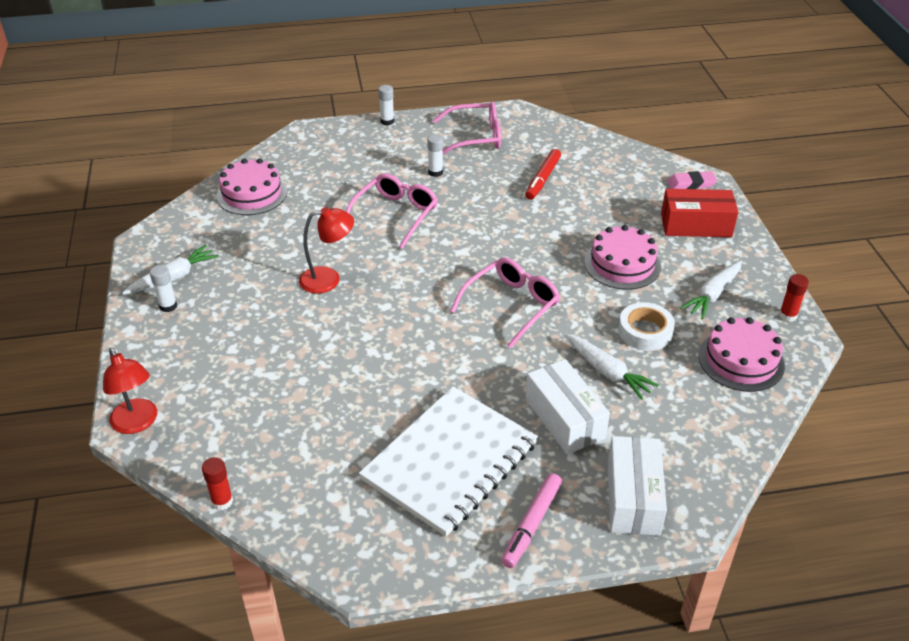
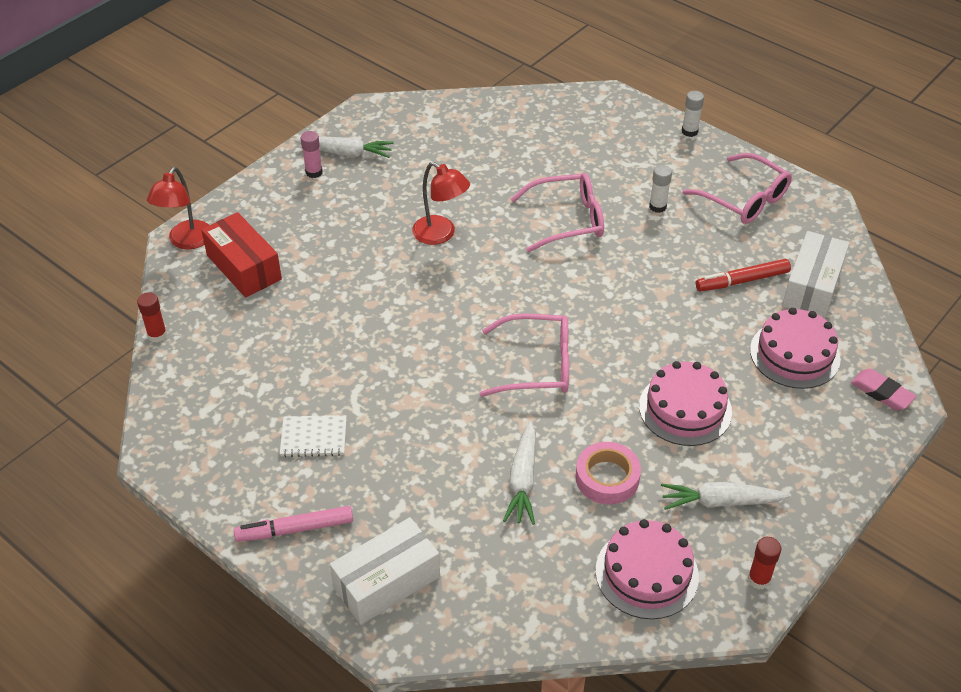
camera: 50 degrees right, 5 degrees up
white glue stick [150,265,177,312] -> pink glue stick [301,131,322,178]
pink cake [217,158,287,215] -> pink cake moved to [750,308,841,389]
white notebook [359,387,538,537] -> white notebook [280,415,346,457], size x0.43
white box [525,359,610,454] -> white box moved to [782,231,849,319]
white tape [618,302,675,351] -> pink tape [575,442,641,505]
red box [661,189,738,237] -> red box moved to [201,212,282,298]

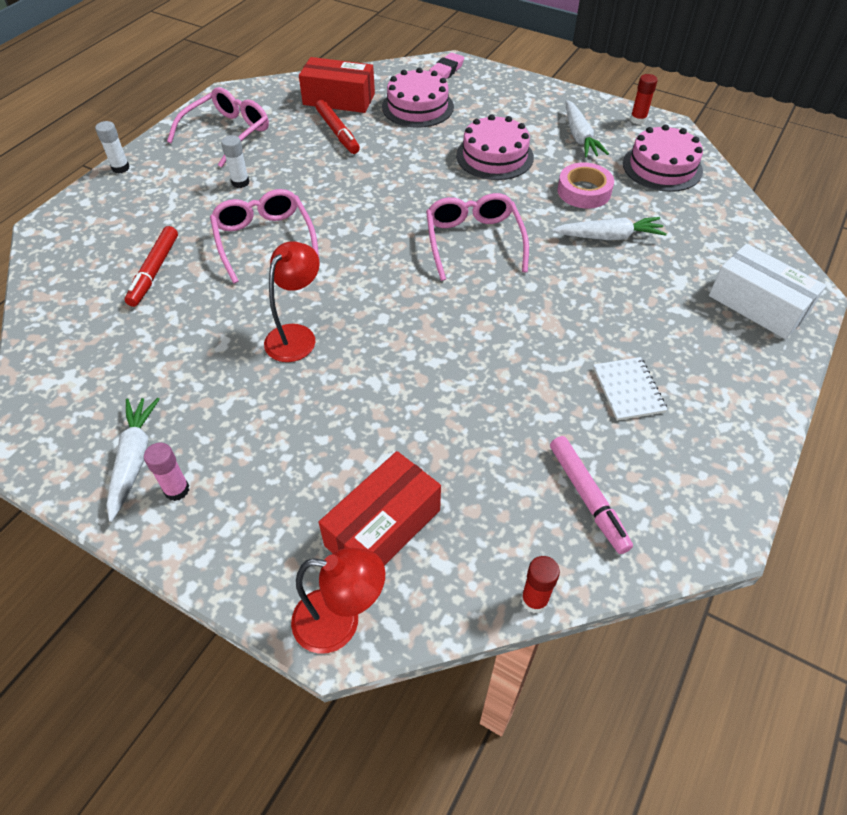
camera: 100 degrees left, 5 degrees up
pink marker [234,506,353,542] -> pink marker moved to [550,436,633,554]
white box [782,231,849,319] -> red box [299,57,375,113]
none -> red marker [125,226,178,307]

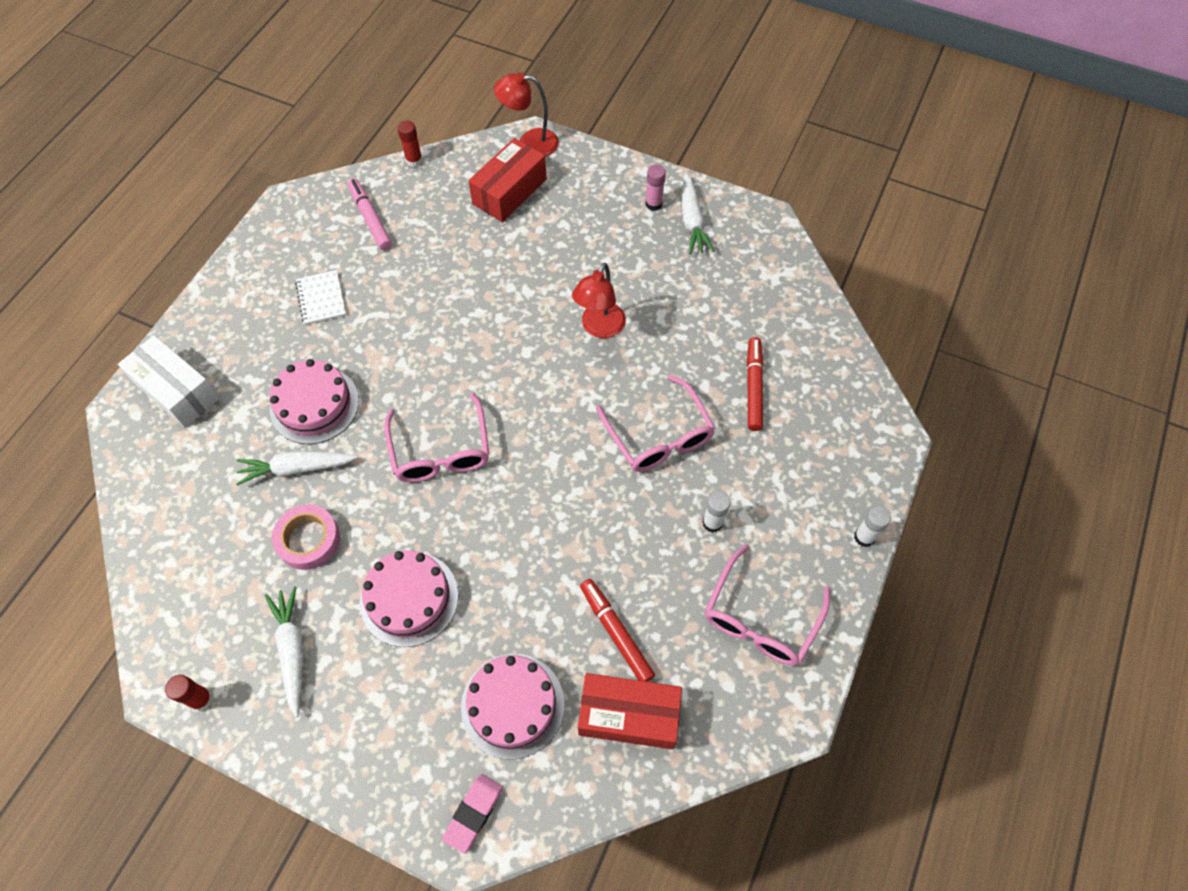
camera: 175 degrees right, 10 degrees up
pink cake [623,124,703,192] -> pink cake moved to [269,359,359,444]

